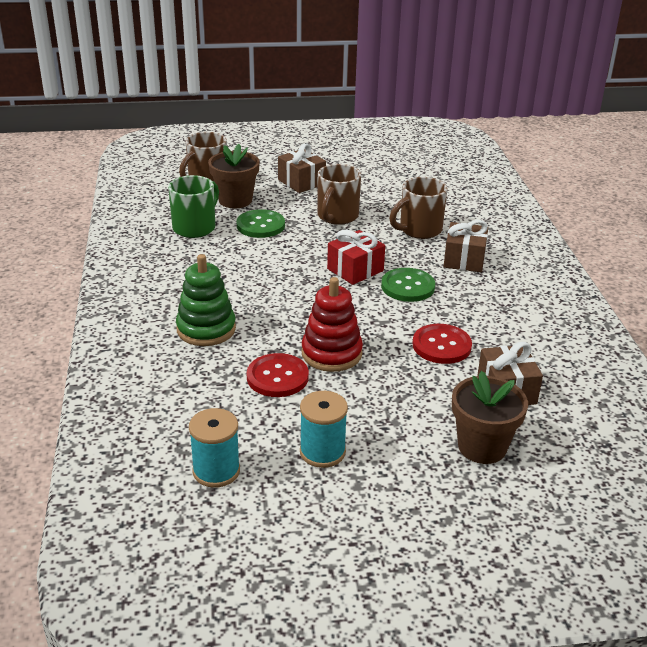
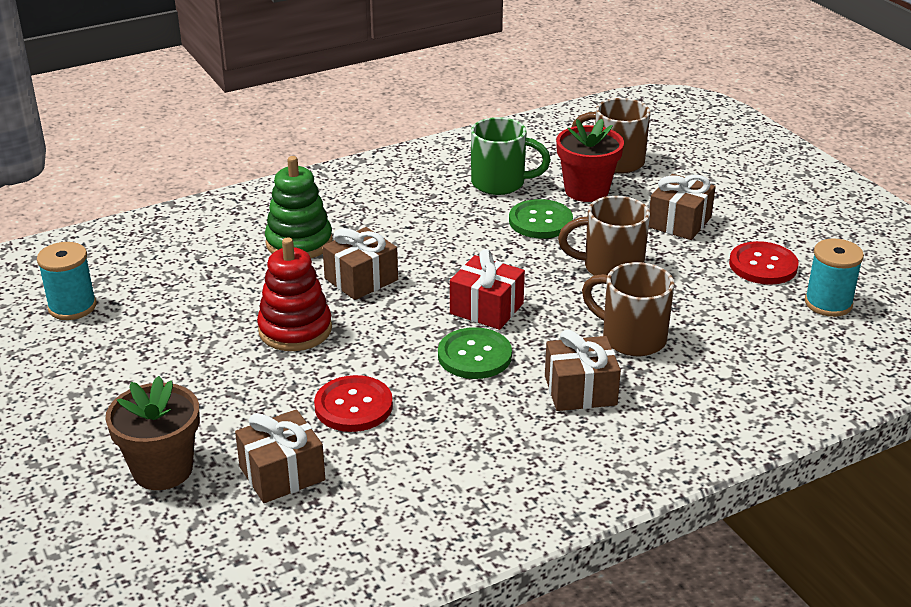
camera: 70 degrees right, 0 degrees up
brown flower pot [208,144,260,208] -> red flower pot [556,119,624,202]
red button [247,353,309,397] -> red button moved to [729,241,799,285]
turquoise spool [300,391,348,468] -> turquoise spool moved to [805,238,864,317]
none -> brown gift [322,227,398,300]

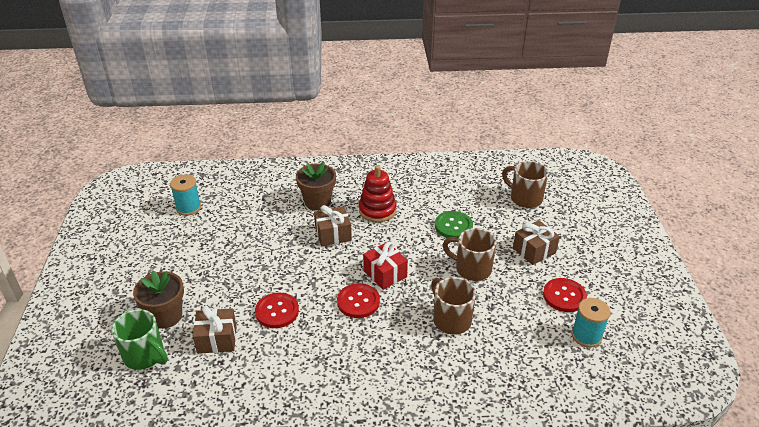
camera: 25 degrees right, 5 degrees up
red stacking toy [257,238,332,351] -> red stacking toy moved to [359,165,397,222]
green stacking toy [265,156,333,258] -> brown flower pot [296,162,336,211]
green button [438,327,512,379] -> red button [337,283,380,318]
green mug [471,117,551,195] -> green mug moved to [111,309,168,370]
brown gift [545,330,621,411] -> none
red flower pot [556,119,624,202] -> none

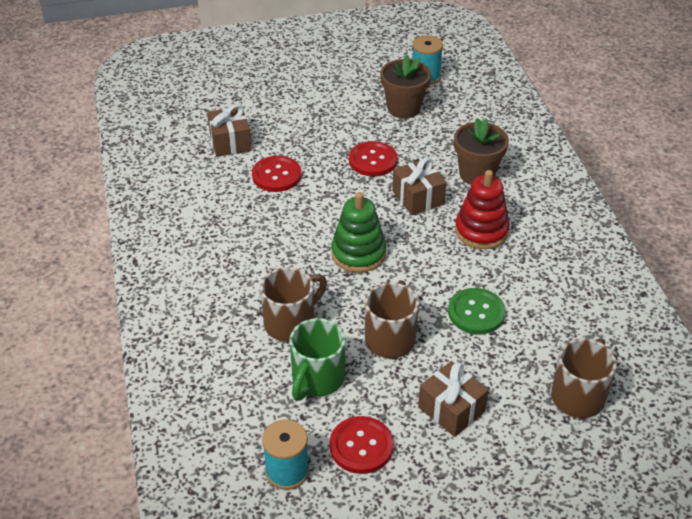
camera: 80 degrees right, 5 degrees up
green mug [111,309,168,370] -> green mug moved to [289,318,346,401]
brown flower pot [133,271,184,328] -> brown flower pot moved to [380,54,431,119]
red button [337,283,380,318] -> red button moved to [349,141,397,176]
red gift [363,241,408,290] -> green stacking toy [331,192,386,273]

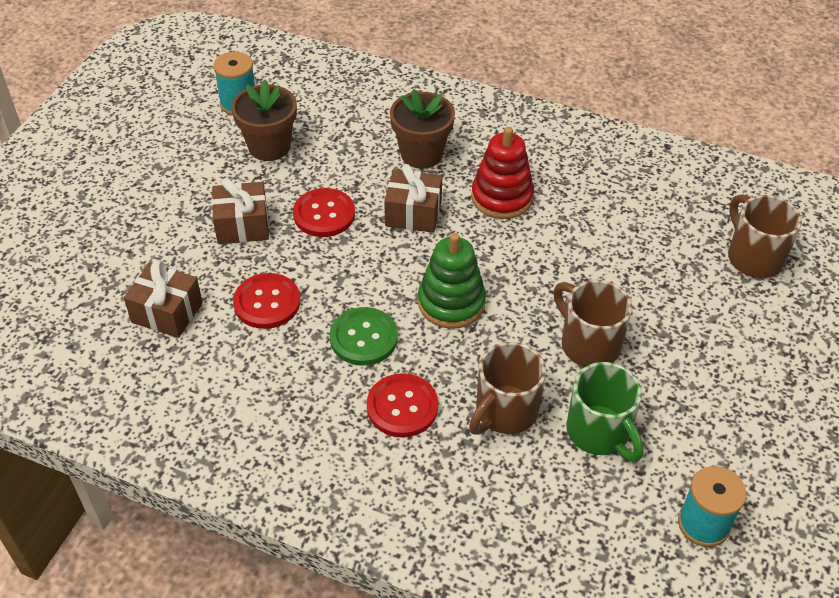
camera: 55 degrees left, 5 degrees up
brown mug [260,267,327,342] -> brown mug turned 135 degrees counterclockwise [469,342,546,435]
red button [330,416,394,474] -> red button moved to [367,373,438,437]
brown gift [418,361,489,437] -> brown gift moved to [212,178,269,244]
green button [448,288,506,334] -> green button moved to [330,307,398,366]

